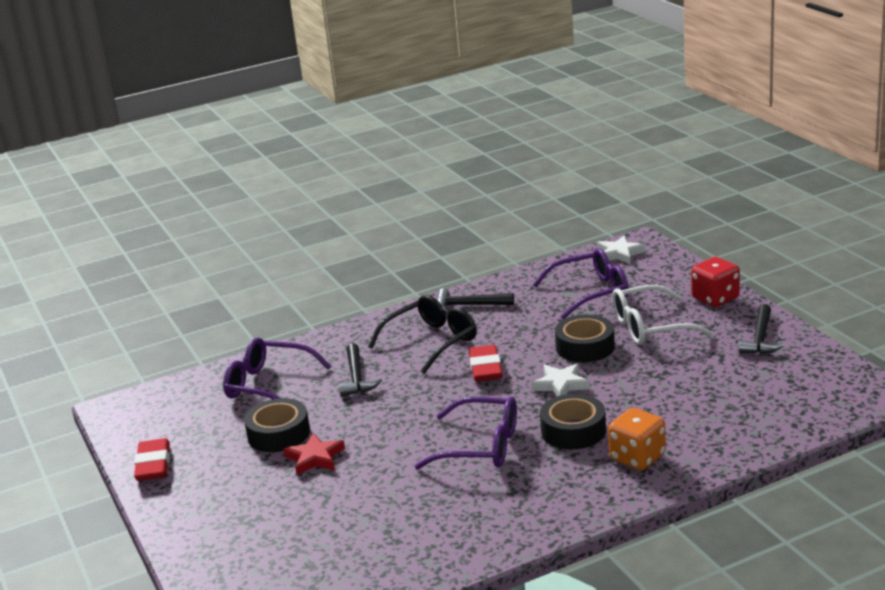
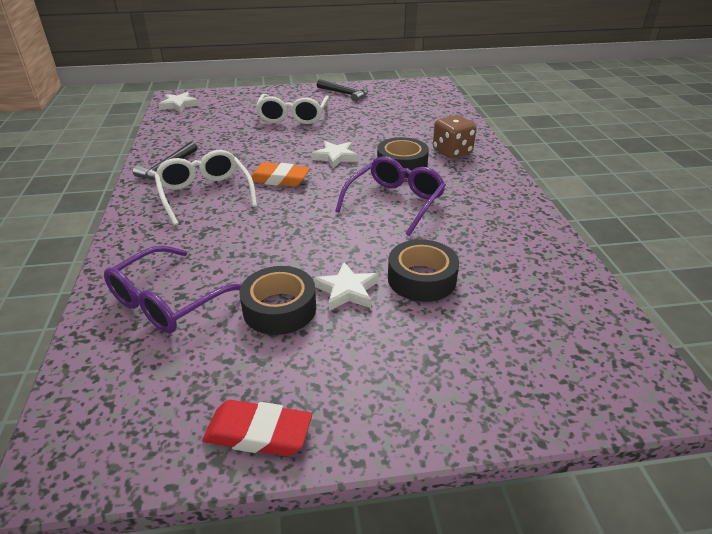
camera: 75 degrees left, 10 degrees up
red star [284,433,345,475] -> white star [313,262,379,311]
black hammer [339,343,382,397] -> none
black glasses [368,295,477,374] -> white glasses [154,150,257,226]
red eraser [469,345,502,382] -> orange eraser [251,162,310,187]
purple glasses [533,248,629,319] -> none
black tape [555,315,615,362] -> black tape moved to [388,240,459,302]
orange dice [608,408,666,470] -> brown dice [433,115,477,158]
red dice [691,257,740,307] -> none

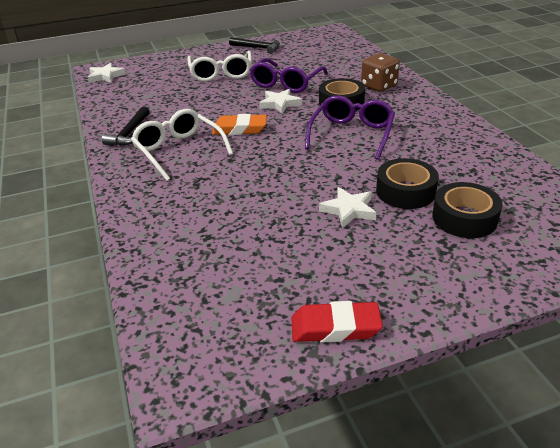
camera: 10 degrees left, 0 degrees up
purple glasses [104,245,242,333] -> purple glasses moved to [250,58,328,93]
black tape [239,266,316,335] -> black tape moved to [432,182,503,238]

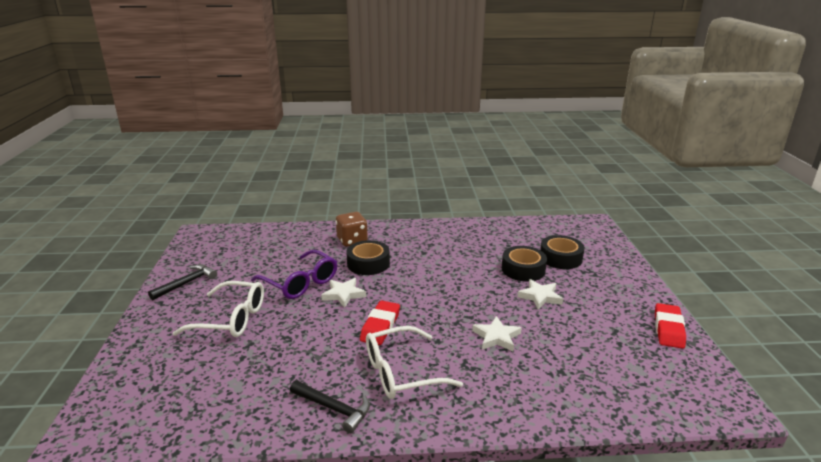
camera: 75 degrees left, 10 degrees down
white star [88,63,126,83] -> white star moved to [472,316,521,352]
orange eraser [212,114,267,135] -> red eraser [360,301,400,345]
purple glasses [305,95,395,160] -> none

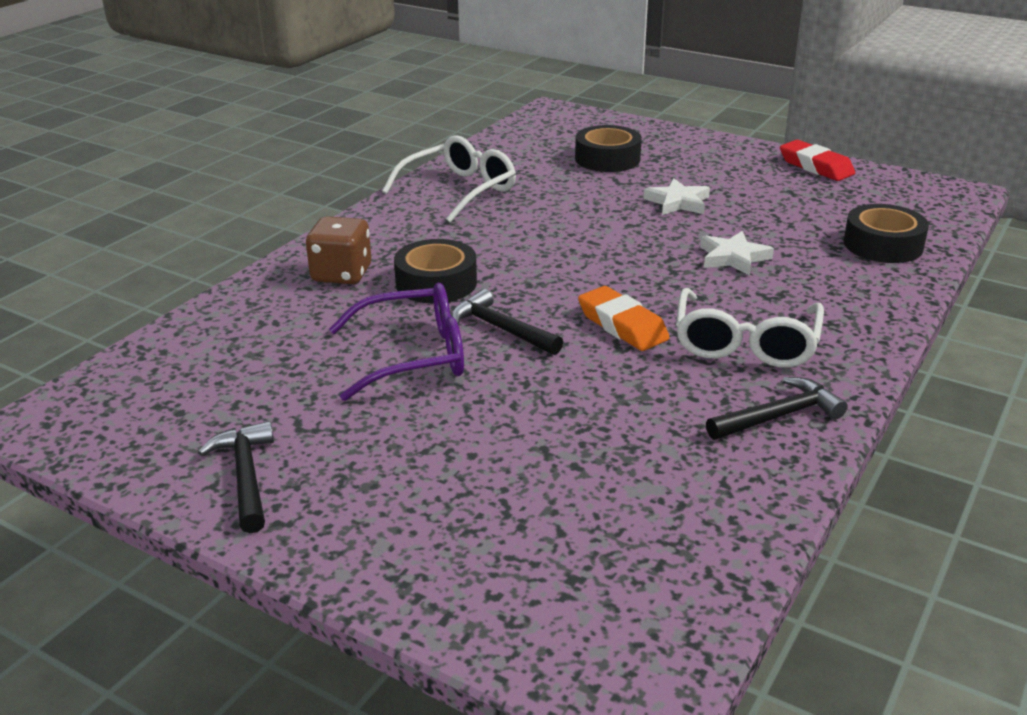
camera: 55 degrees left, 5 degrees up
white glasses [173,281,264,337] -> white glasses moved to [382,135,516,223]
white star [321,278,366,308] -> black hammer [451,289,563,355]
red eraser [360,301,400,345] -> orange eraser [578,286,670,351]
black tape [502,246,547,282] -> black tape moved to [844,204,929,263]

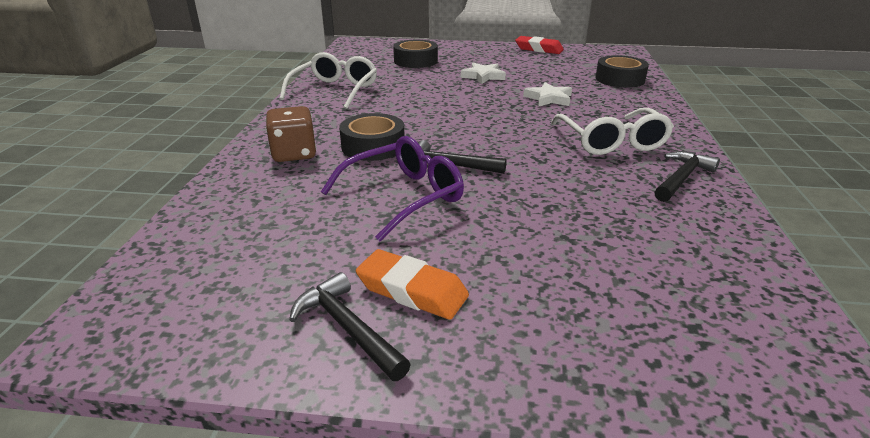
camera: 25 degrees left, 0 degrees up
orange eraser [578,286,670,351] -> orange eraser moved to [356,249,469,320]

